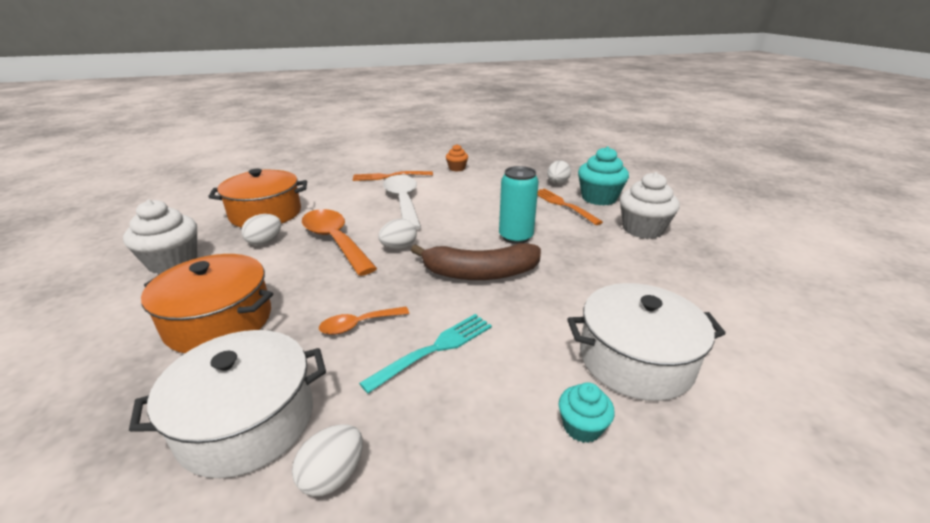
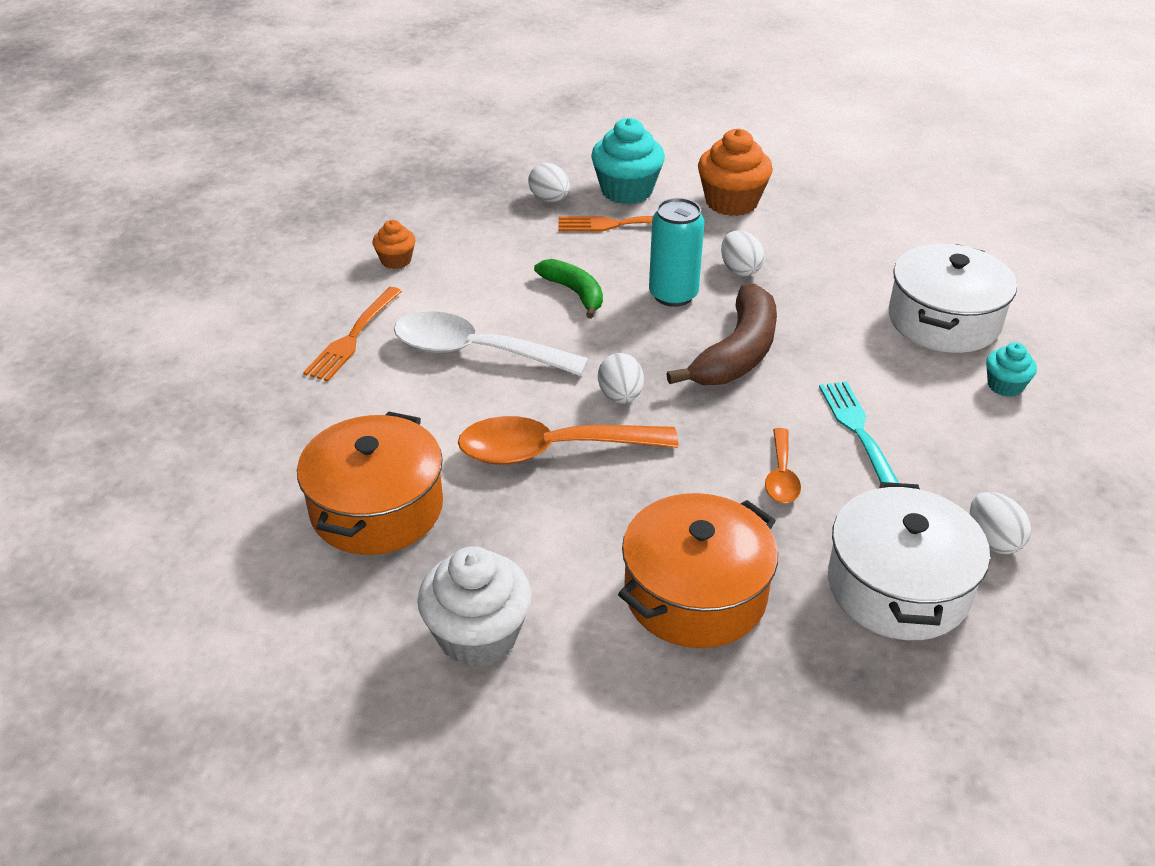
camera: 60 degrees left, 10 degrees up
white egg [241,214,281,245] -> white egg moved to [721,230,765,276]
white cupcake [620,172,680,239] -> orange cupcake [698,129,773,216]
none -> green banana [534,259,603,319]

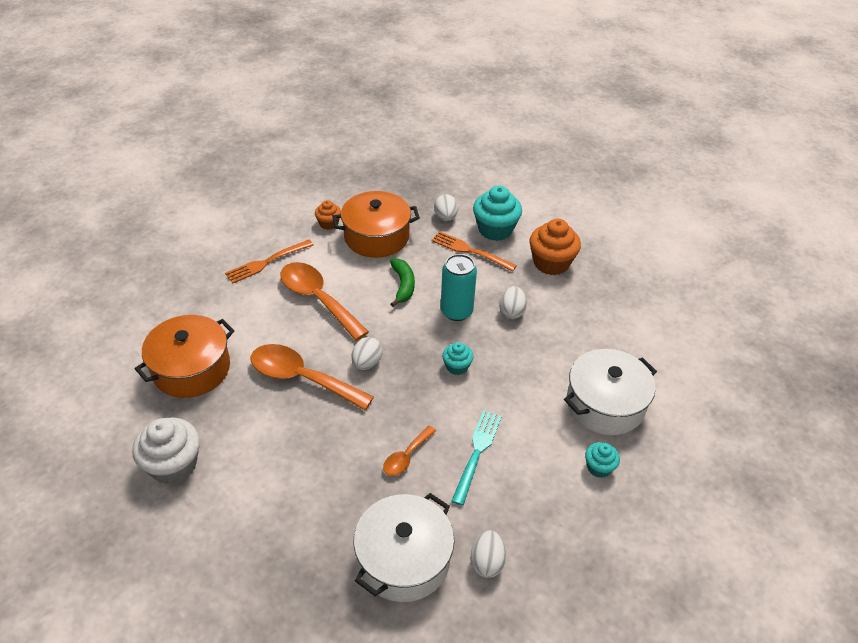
camera: 30 degrees right, 5 degrees up
white spoon [394,311,588,376] -> orange spoon [280,262,369,341]
orange pot [618,493,778,648] -> orange pot moved to [333,191,420,258]
brown banana [666,284,777,385] -> turquoise cupcake [442,342,474,375]

